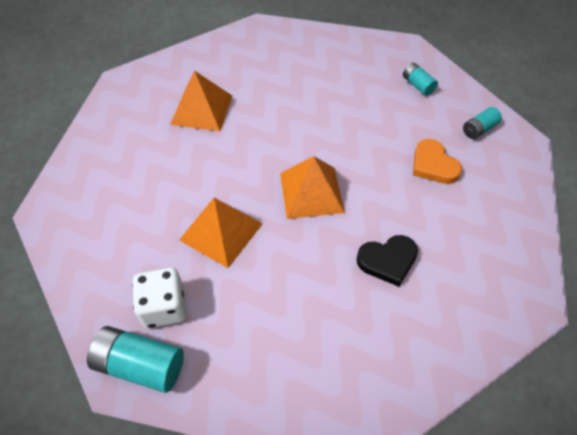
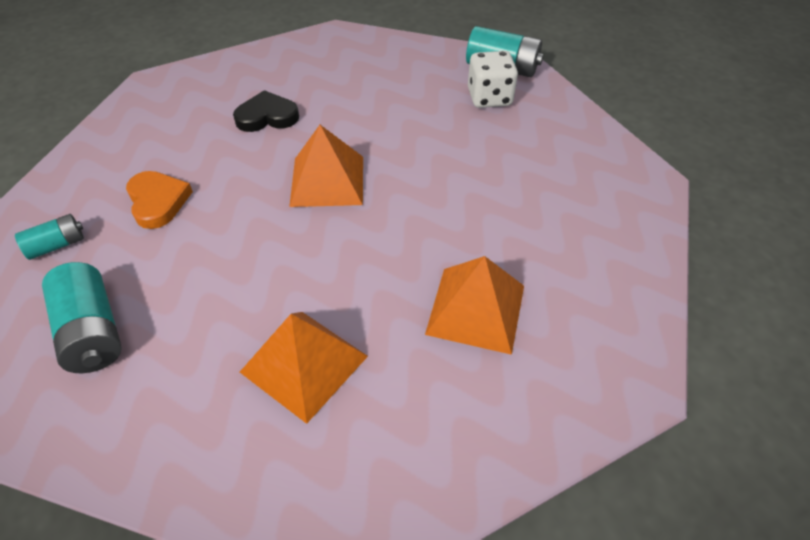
camera: 175 degrees left, 5 degrees down
orange pyramid [179,198,262,268] -> orange pyramid moved to [240,312,368,424]
turquoise battery [403,63,438,96] -> turquoise battery [42,262,122,373], size x1.71

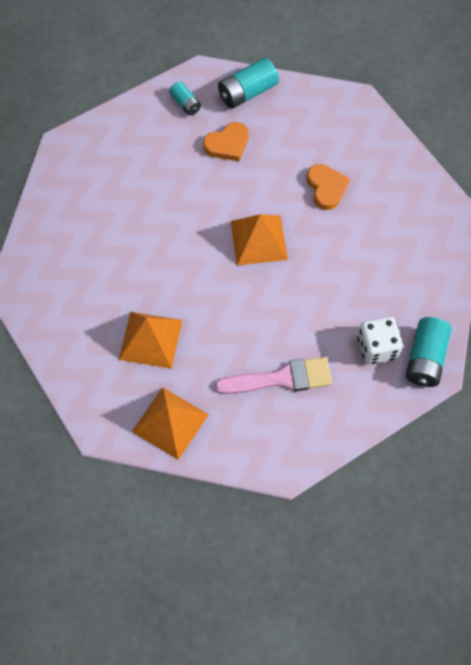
camera: 85 degrees right, 15 degrees up
turquoise battery [42,262,122,373] -> turquoise battery moved to [218,58,279,109]
black heart [233,90,299,132] -> orange heart [307,164,350,210]
orange pyramid [240,312,368,424] -> orange pyramid moved to [132,387,209,460]
none -> pink brush [215,357,332,394]

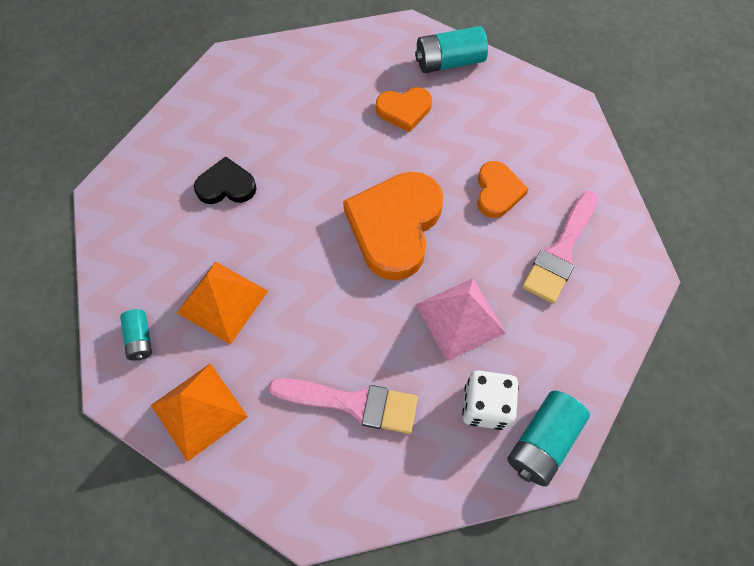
camera: 20 degrees right, 0 degrees up
turquoise battery [169,81,201,116] -> turquoise battery moved to [120,309,152,360]
orange pyramid [231,214,288,266] -> orange heart [343,172,444,281]
none -> black heart [194,156,257,204]
none -> pink pyramid [416,278,506,361]
none -> pink brush [522,191,598,304]

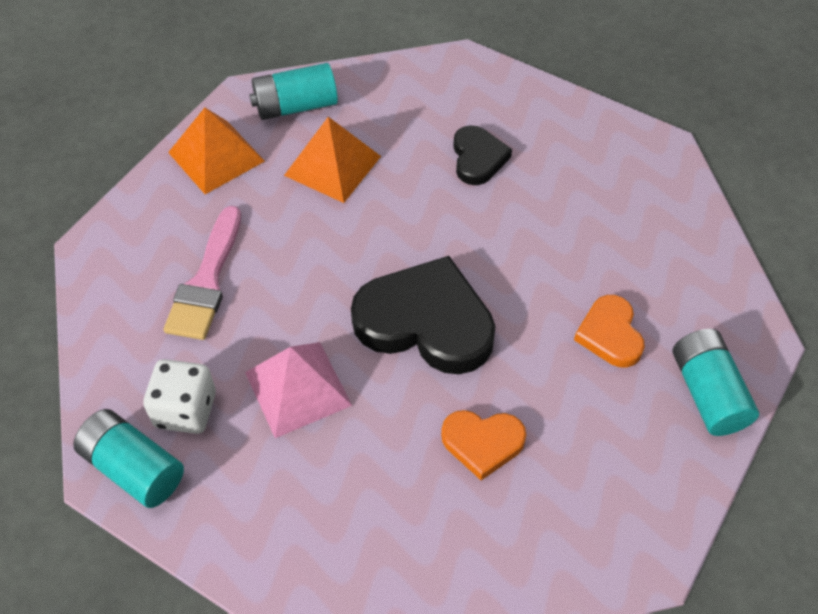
camera: 90 degrees right, 10 degrees down
turquoise battery [120,309,152,360] -> turquoise battery [249,63,338,120], size x1.71
orange heart [343,172,444,281] -> black heart [351,256,496,374]
pink brush [522,191,598,304] -> none

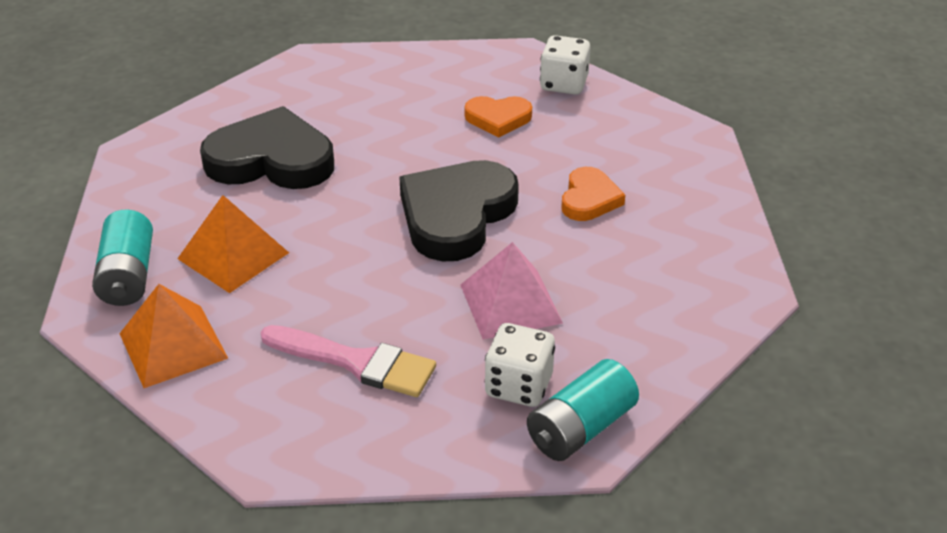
camera: 80 degrees left, 15 degrees down
black heart [453,125,512,185] -> black heart [200,106,334,189], size x1.86
turquoise battery [673,329,759,436] -> white dice [540,35,591,95]

